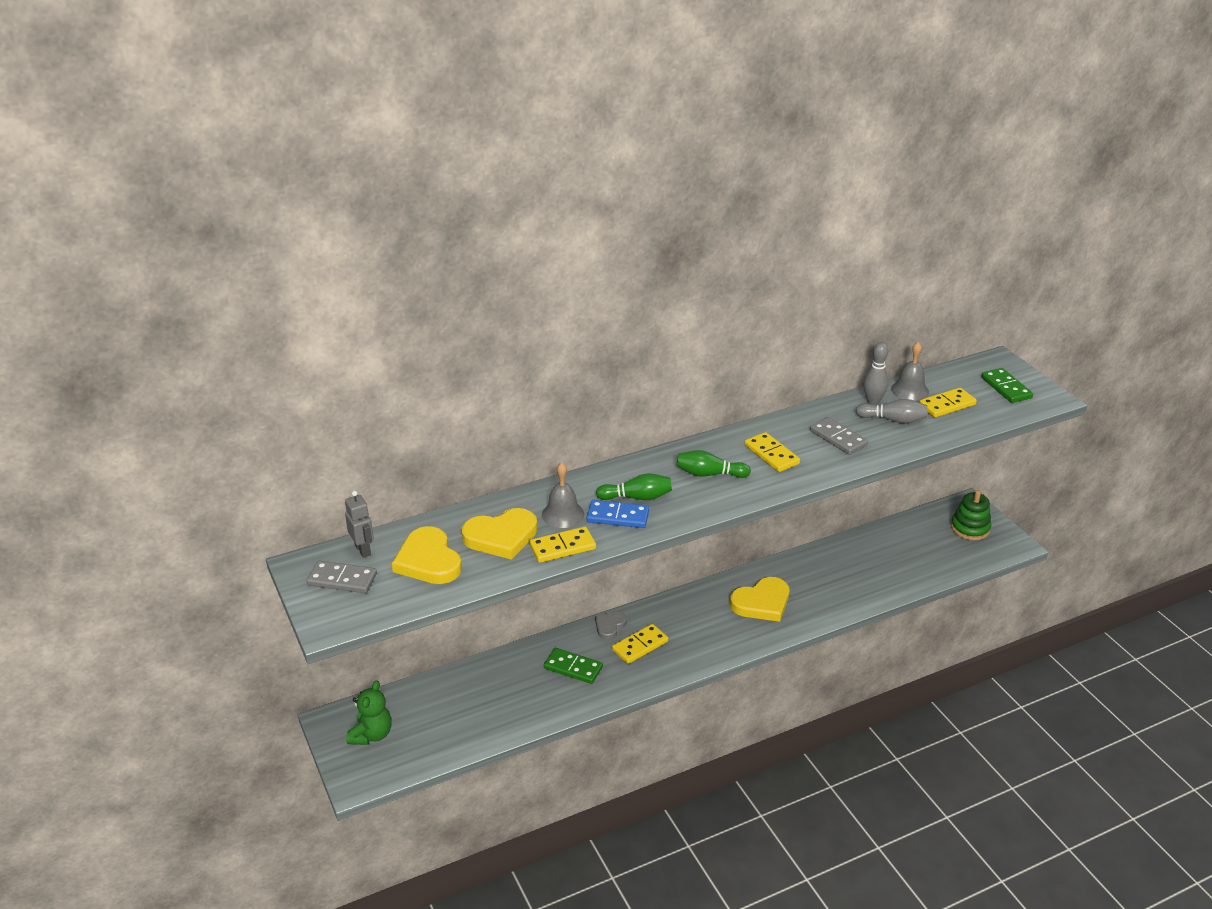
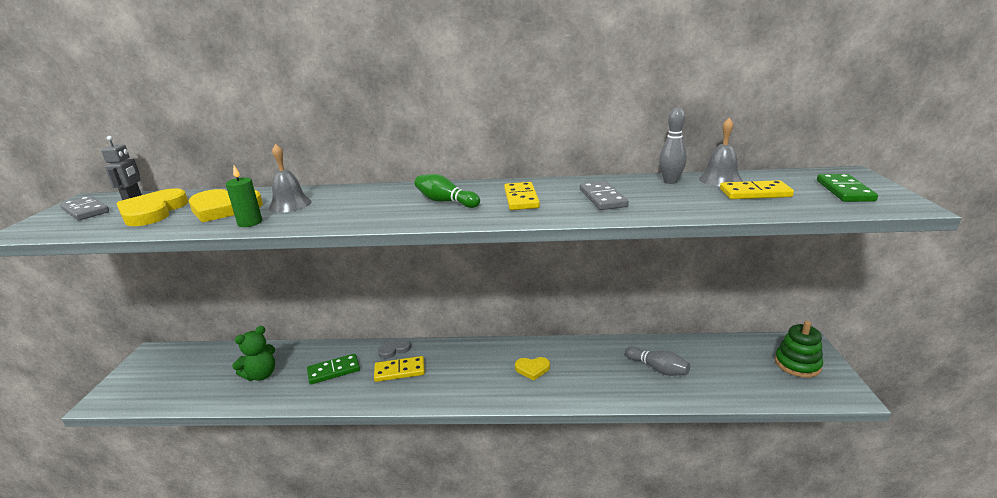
camera: 30 degrees right, 10 degrees down
green teddy bear [346,680,392,745] -> green teddy bear moved to [232,326,275,381]
yellow domino [529,527,596,563] -> green candle [226,166,262,227]
green domino [544,648,603,684] -> green domino turned 75 degrees counterclockwise [307,354,360,384]
blue domino [586,500,649,528] -> none
green bowling pin [596,474,672,500] -> none
yellow heart [730,577,789,622] -> yellow heart [515,357,550,380], size x0.56
grey bowling pin [856,399,928,424] -> grey bowling pin moved to [625,346,690,376]

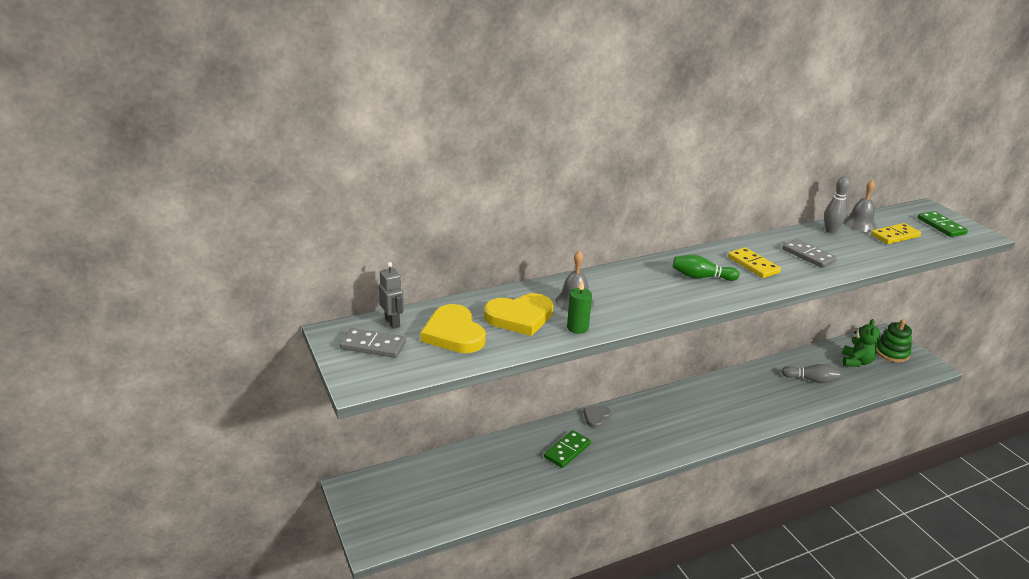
camera: 30 degrees left, 5 degrees up
green teddy bear [232,326,275,381] -> green teddy bear moved to [842,319,880,367]
yellow domino [374,356,425,382] -> none
yellow heart [515,357,550,380] -> none

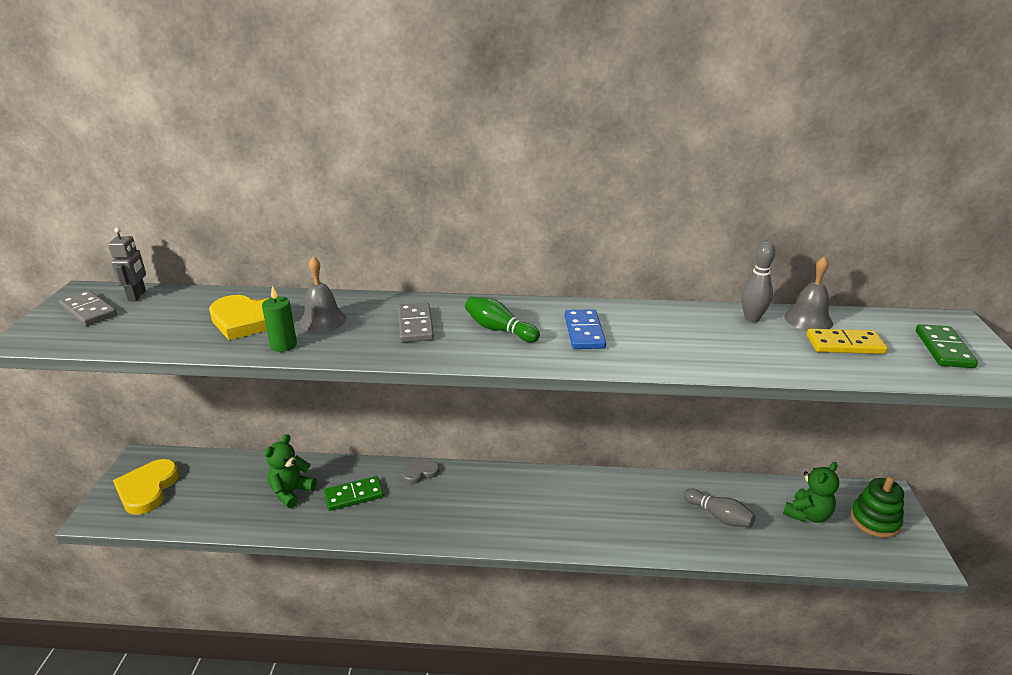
camera: 30 degrees right, 0 degrees up
yellow heart [421,304,486,353] -> yellow heart moved to [113,459,180,515]
yellow domino [728,247,781,278] -> blue domino [565,309,606,349]
grey domino [782,239,837,268] -> grey domino moved to [398,303,434,342]
none -> green teddy bear [264,434,317,508]

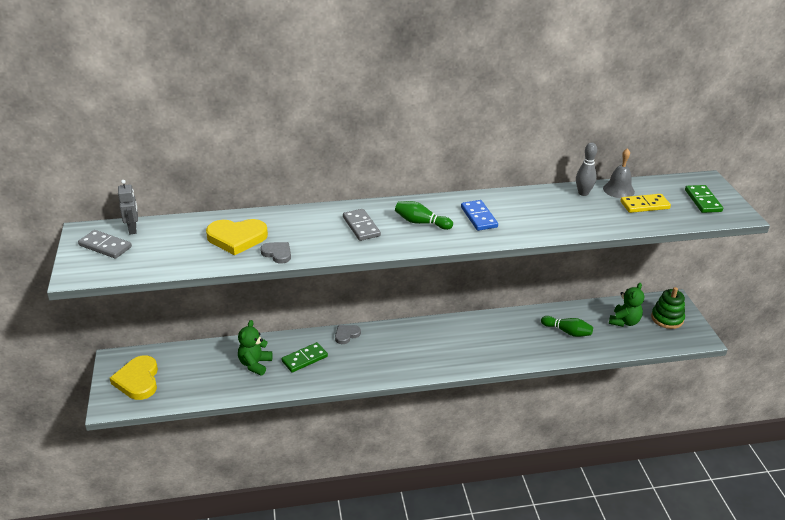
camera: 15 degrees left, 5 degrees up
green candle [262,286,297,352] -> grey heart [260,242,291,264]
grey bell [299,257,346,332] -> none
grey bowling pin [683,488,756,527] -> green bowling pin [541,316,593,337]

